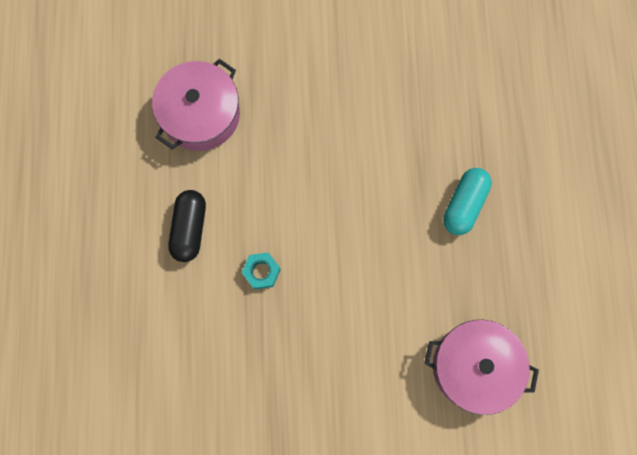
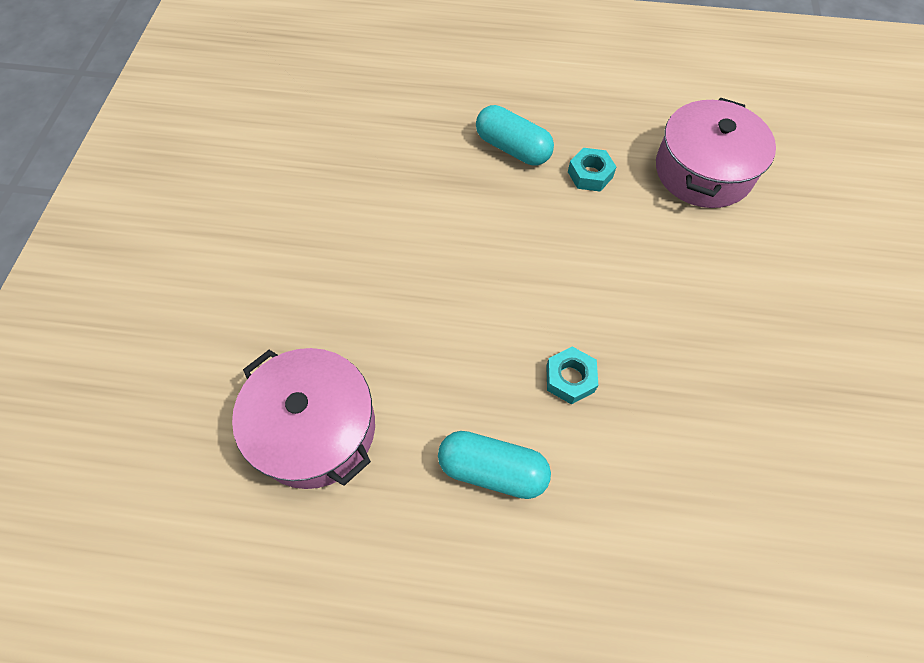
camera: 80 degrees left, 15 degrees down
black capsule [168,190,206,262] -> turquoise capsule [438,431,551,499]
none -> turquoise nut [568,148,616,192]

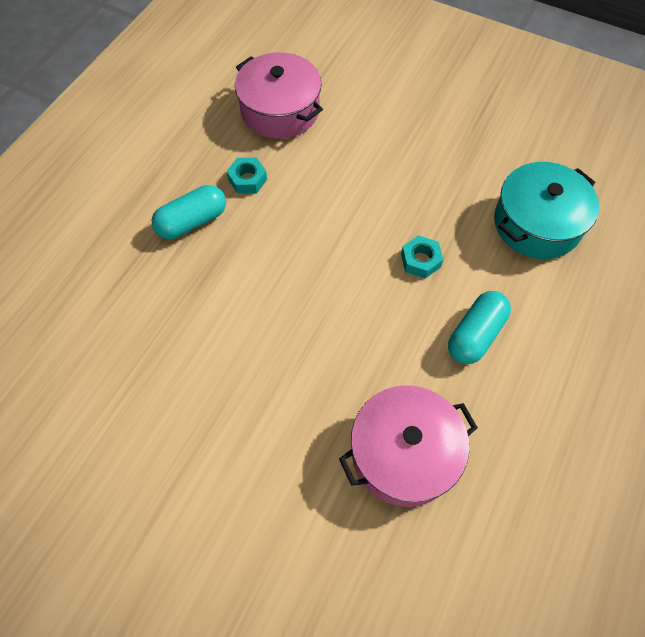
camera: 70 degrees left, 0 degrees up
none -> turquoise pot [494,162,599,259]

